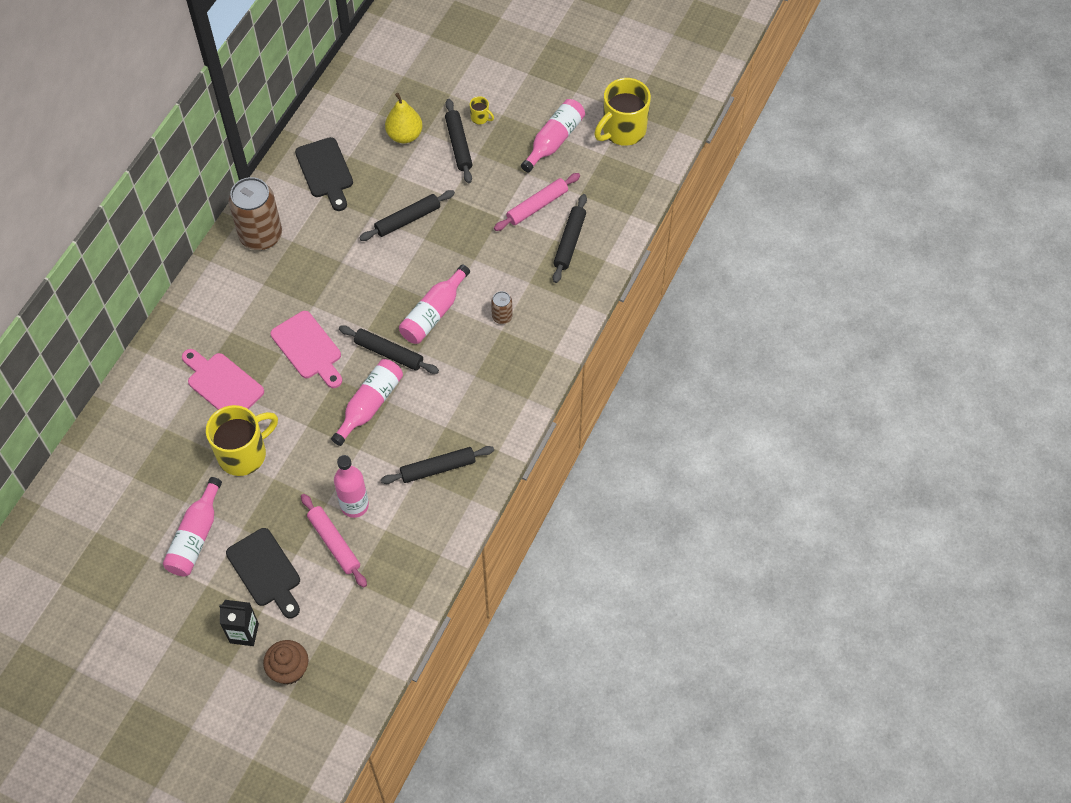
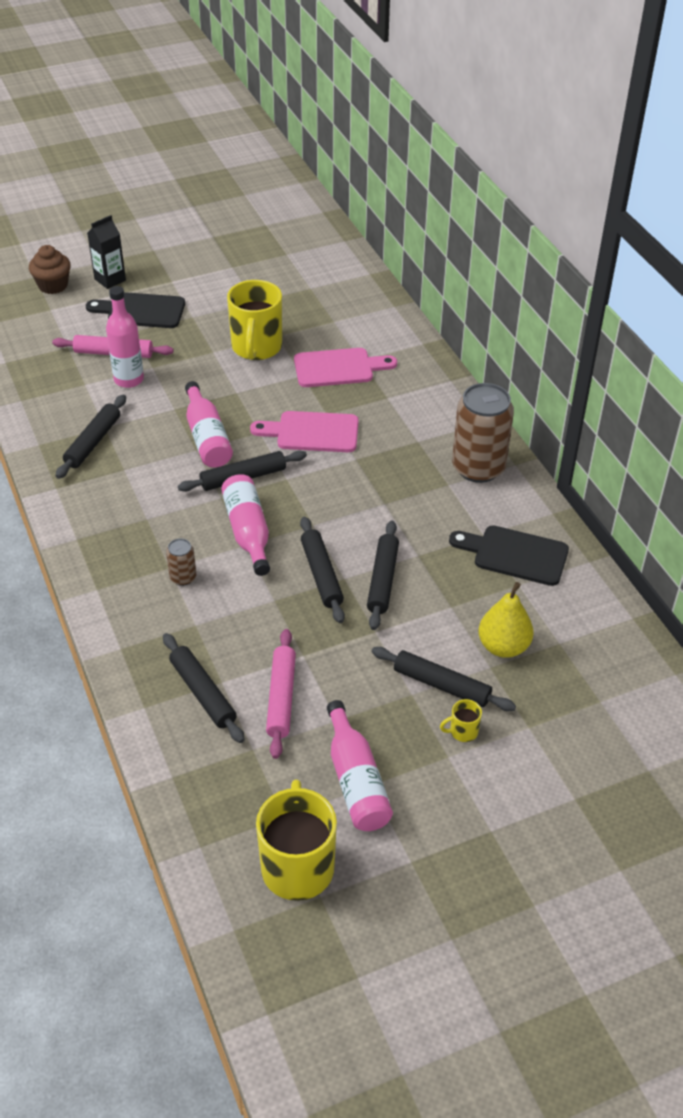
camera: 130 degrees right, 15 degrees down
pink bottle [163,477,222,577] -> none
none -> black rolling pin [300,517,345,623]

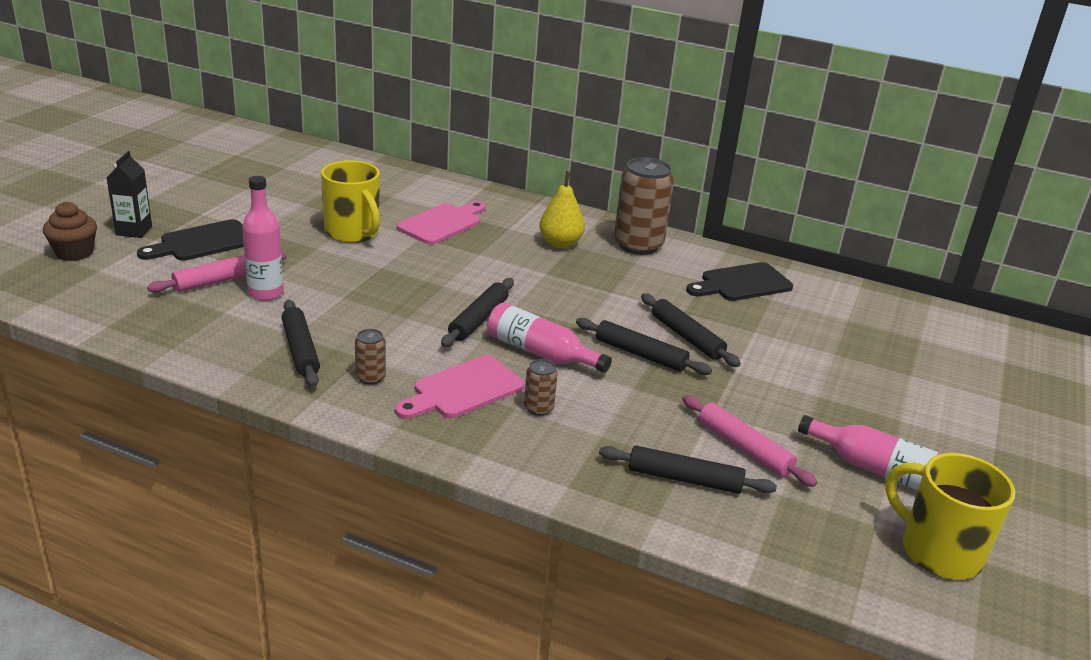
camera: 45 degrees left, 15 degrees down
pink bottle [185,381,233,468] -> none
pink cutting board [250,411,359,452] -> pink cutting board moved to [395,355,524,419]
black rolling pin [372,647,516,711] -> none
yellow mug [440,699,482,742] -> none
yellow pear [479,582,533,658] -> yellow pear moved to [539,171,585,248]
none -> brown can [355,329,386,385]

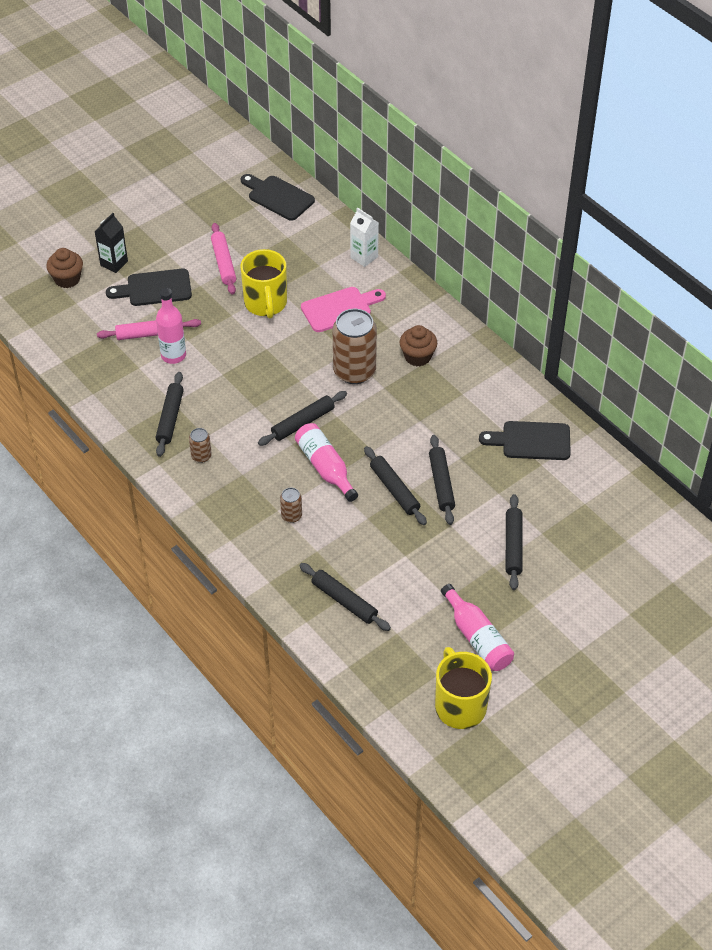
camera: 30 degrees right, 20 degrees up
pink cutting board [395,355,524,419] -> none
yellow pear [539,171,585,248] -> brown cupcake [400,325,437,366]
brown can [614,157,674,255] -> brown can moved to [333,309,377,384]
pink rolling pin [682,395,817,487] -> pink rolling pin moved to [211,223,236,295]
none -> black cutting board [241,174,315,221]
none -> white carton [350,207,379,267]
none -> black rolling pin [506,494,523,590]

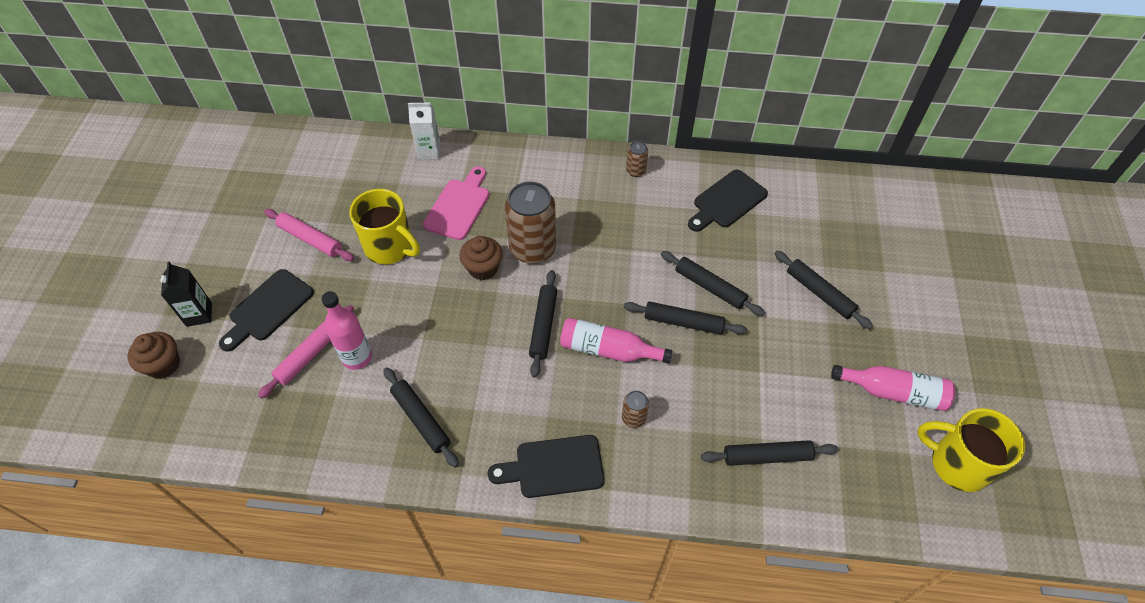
camera: 45 degrees left, 5 degrees up
brown can [189,428,212,463] -> brown can moved to [626,141,648,177]
black cutting board [241,174,315,221] -> black cutting board moved to [488,435,604,498]
brown cupcake [400,325,437,366] -> brown cupcake moved to [460,236,503,280]

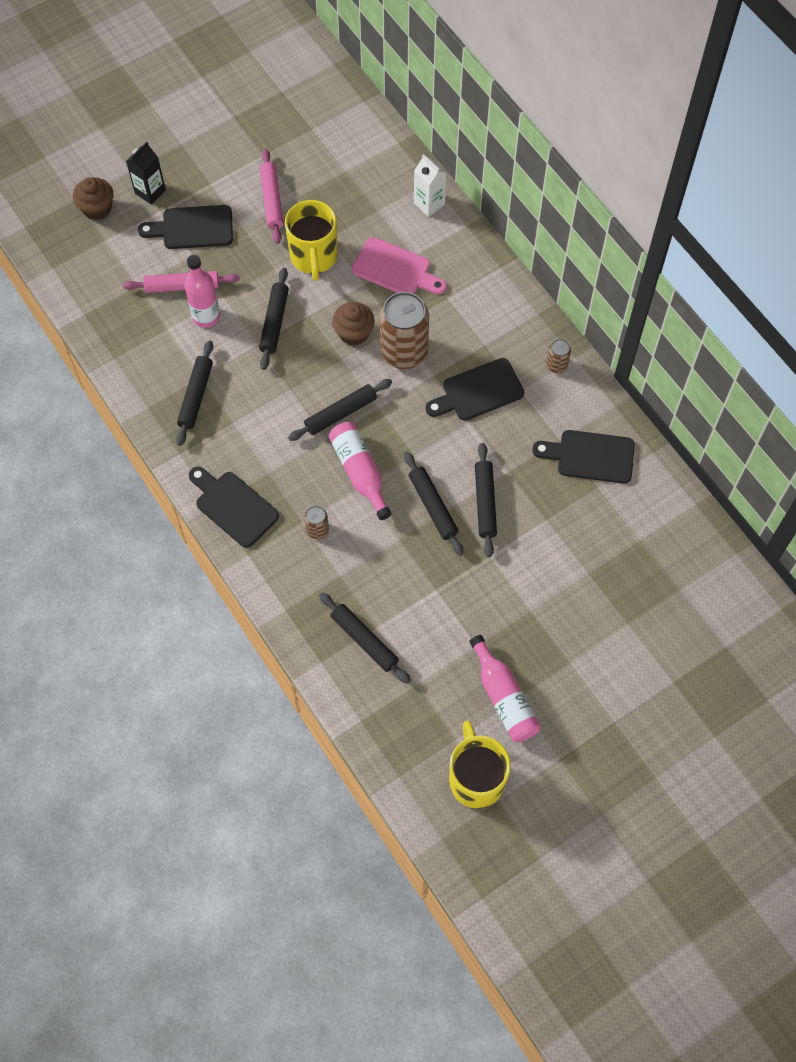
camera: 50 degrees right, 10 degrees up
pink cutting board [423,167,489,240] -> pink cutting board turned 45 degrees clockwise [352,237,447,294]
black rolling pin [774,251,873,329] -> black rolling pin moved to [259,268,289,370]
none -> black cutting board [425,358,524,421]

